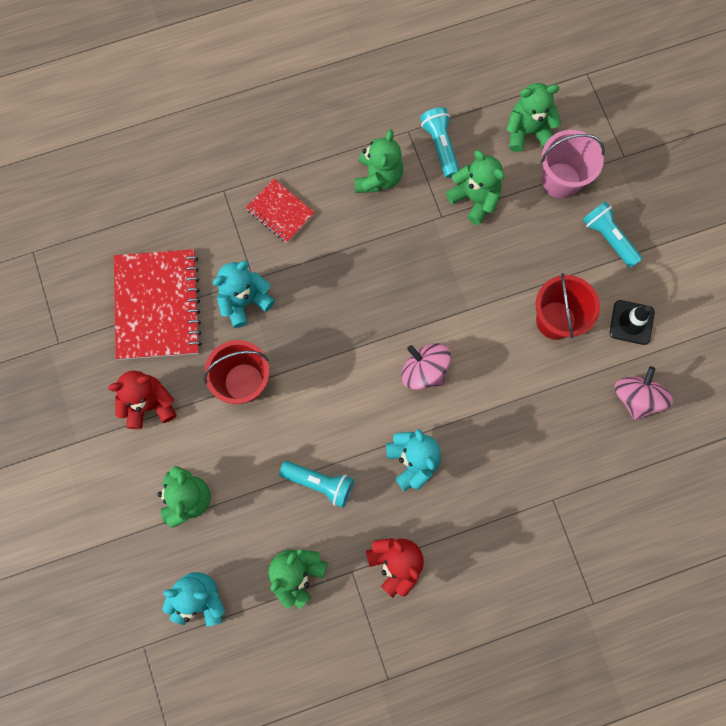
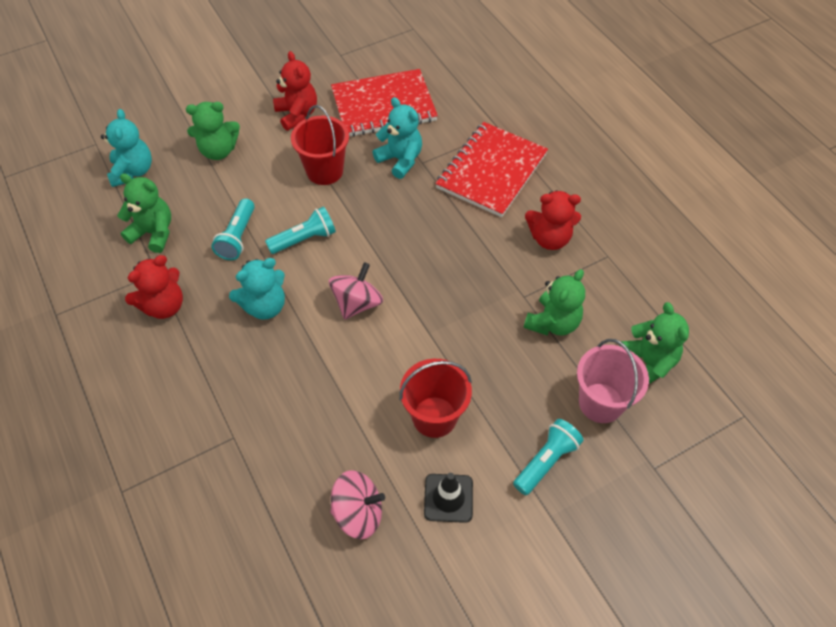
camera: 80 degrees right, 20 degrees down
red notebook [246,179,315,243] -> red notebook [435,122,548,217], size x1.89
green teddy bear [355,129,403,193] -> red teddy bear [525,190,581,250]
turquoise flashlight [420,107,459,178] -> turquoise flashlight moved to [265,206,336,254]

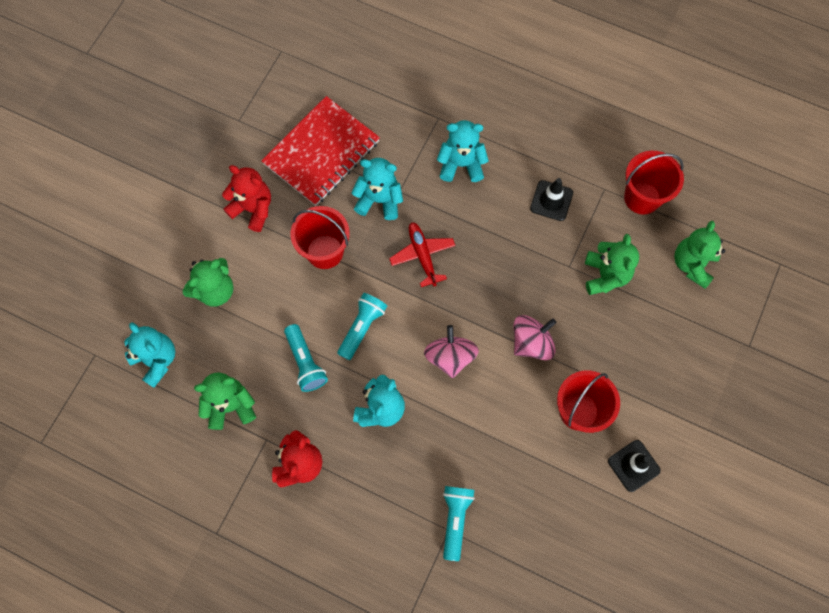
camera: 35 degrees left, 15 degrees up
pink spinning top [330,470,385,539] -> pink spinning top moved to [514,315,556,360]
red notebook [435,122,548,217] -> turquoise teddy bear [437,120,489,182]
turquoise flashlight [513,419,583,495] -> turquoise flashlight moved to [443,486,475,561]
red teddy bear [525,190,581,250] -> black traffic cone [530,178,573,221]
pink bucket [577,339,649,423] -> none
green teddy bear [619,302,689,384] -> green teddy bear turned 105 degrees counterclockwise [674,221,725,289]
none -> red plane [389,222,456,287]
none -> red bucket [624,151,684,215]

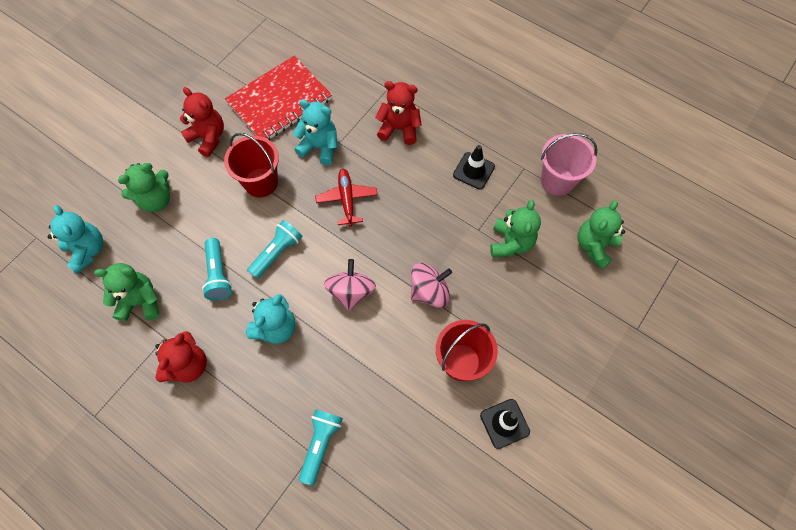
camera: 10 degrees right, 5 degrees down
turquoise teddy bear [437,120,489,182] -> red teddy bear [375,81,422,145]
red bucket [624,151,684,215] -> pink bucket [541,133,597,196]

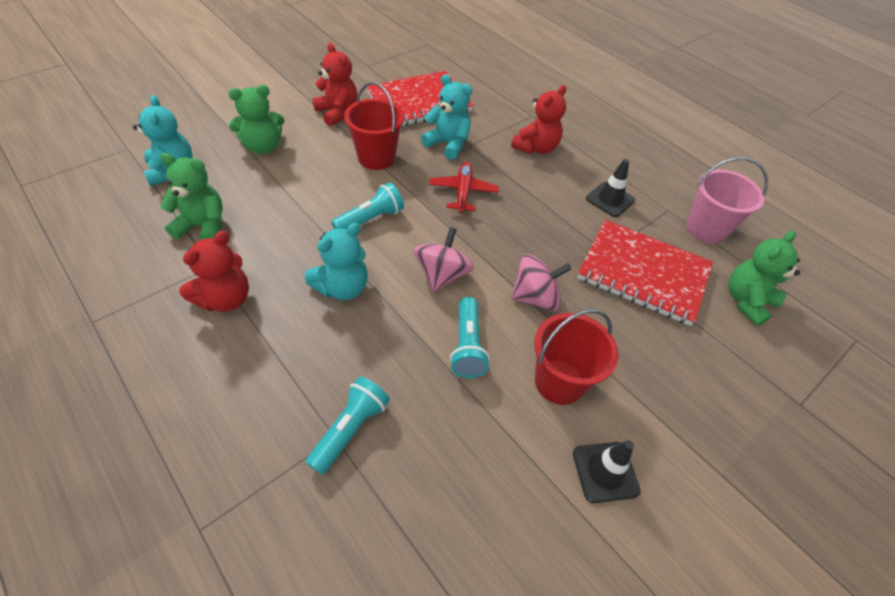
camera: 10 degrees right, 15 degrees down
turquoise flashlight [202,238,232,301] -> turquoise flashlight moved to [450,297,490,378]
red teddy bear [375,81,422,145] -> red teddy bear turned 105 degrees clockwise [511,85,566,154]
green teddy bear [490,200,541,257] -> red notebook [577,220,713,326]

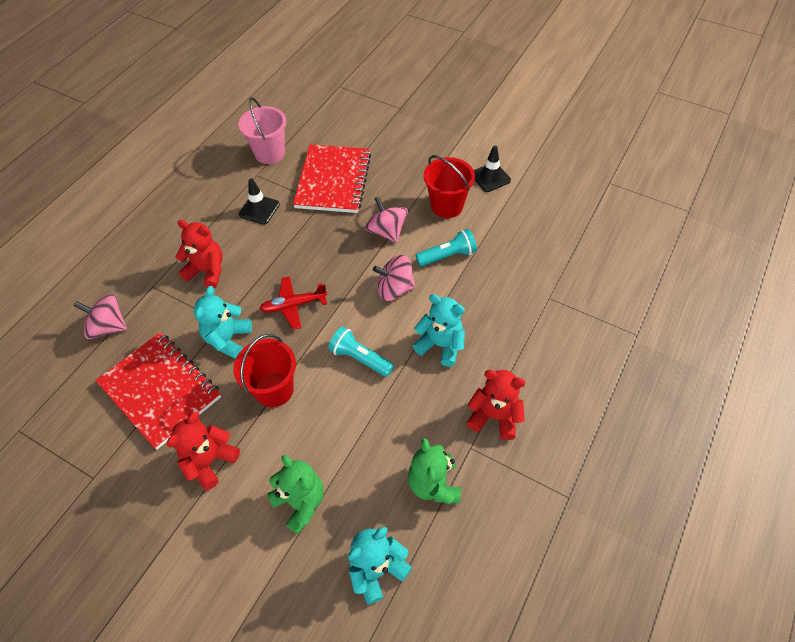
camera: 105 degrees left, 5 degrees up
turquoise flashlight [306,376,390,475] -> none
green teddy bear [729,231,800,326] -> none
none -> pink spinning top [73,294,127,339]

